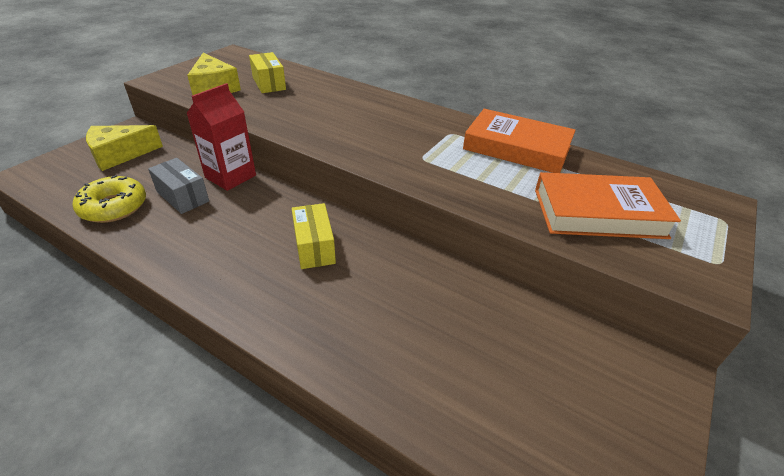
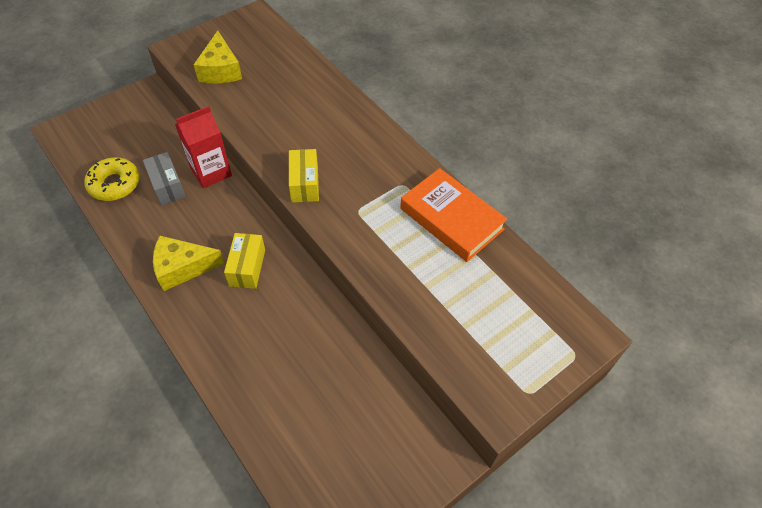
camera: 20 degrees right, 15 degrees up
yellow cheese [86,125,163,171] -> yellow cheese moved to [153,236,225,291]
yellow box [249,52,286,93] -> yellow box moved to [289,149,319,203]
orange book [535,172,681,239] -> none

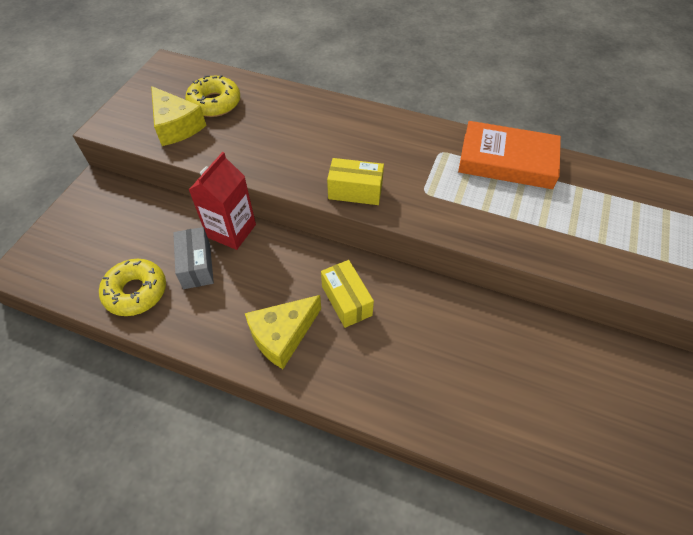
camera: 30 degrees left, 0 degrees up
grey box [143,152,186,205] -> grey box turned 45 degrees clockwise [173,227,214,289]
yellow box [289,149,319,203] -> yellow box turned 45 degrees counterclockwise [327,158,384,205]
none -> yellow donut [185,75,240,117]

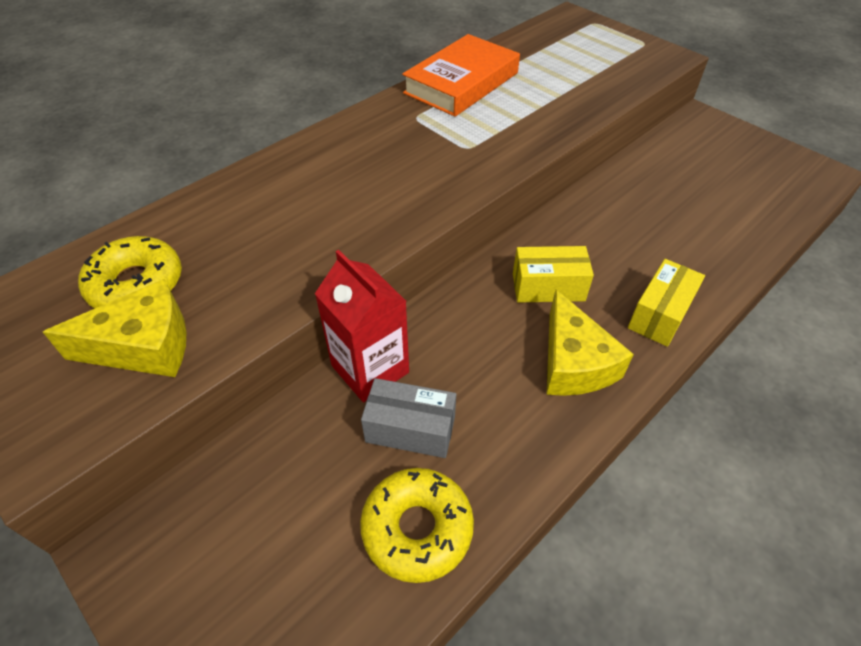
camera: 65 degrees left, 5 degrees down
yellow box [327,158,384,205] -> yellow box moved to [628,259,705,347]

